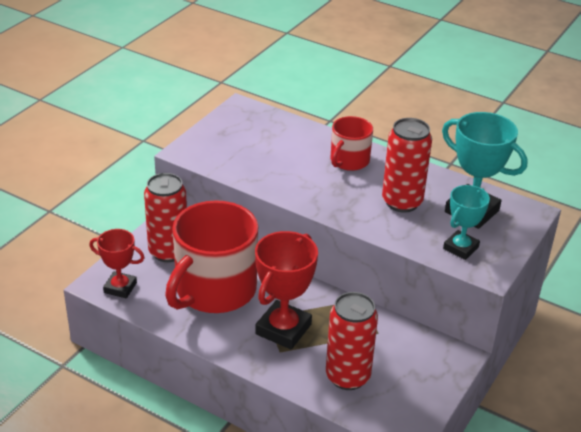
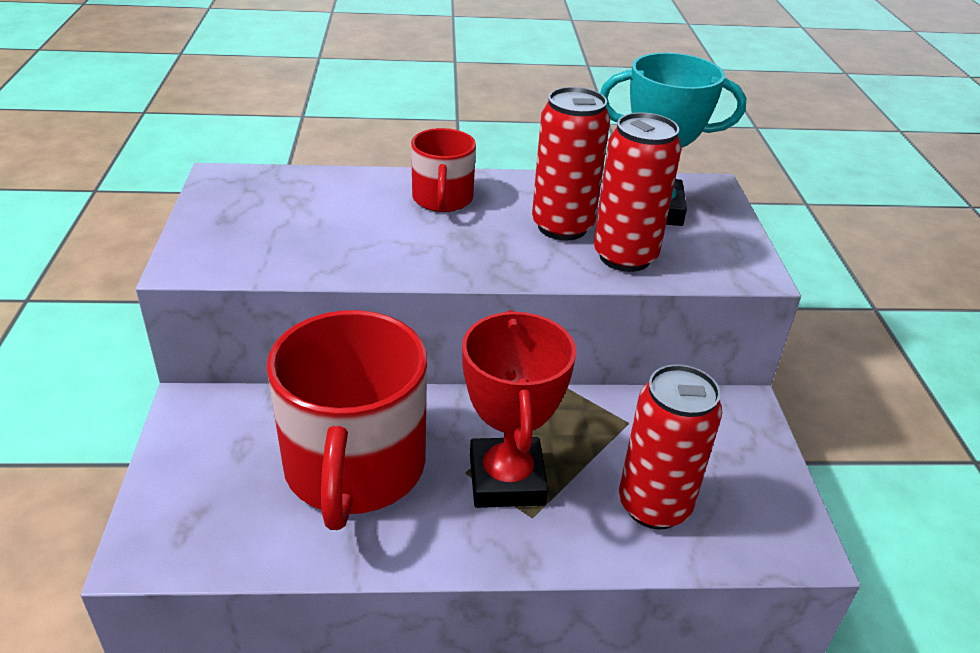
camera: 35 degrees left, 0 degrees up
red trophy [89,229,145,298] -> none
red can [144,173,187,262] -> red can moved to [594,112,682,272]
turquoise trophy [443,185,490,260] -> none

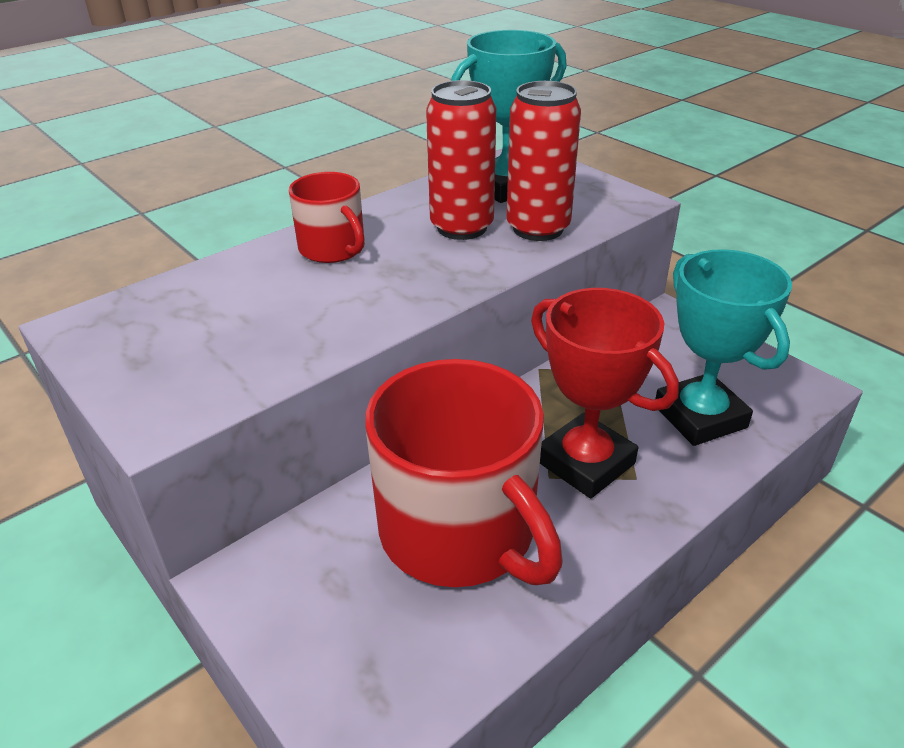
camera: 35 degrees left, 0 degrees up
red can [619,364,723,529] -> turquoise trophy [655,249,792,446]

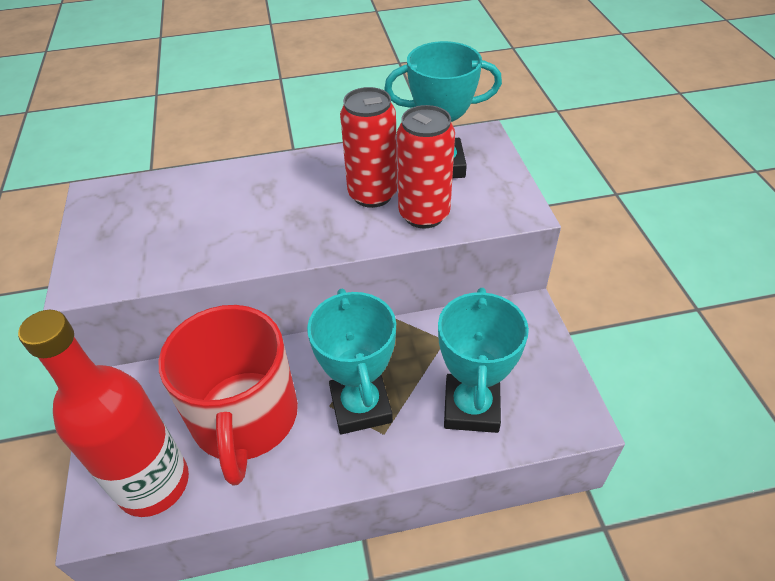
camera: 30 degrees right, 10 degrees up
red mug [289,172,365,263] -> none
red trophy [531,288,679,498] -> turquoise trophy [307,288,396,434]
none -> red bottle [18,310,189,517]

